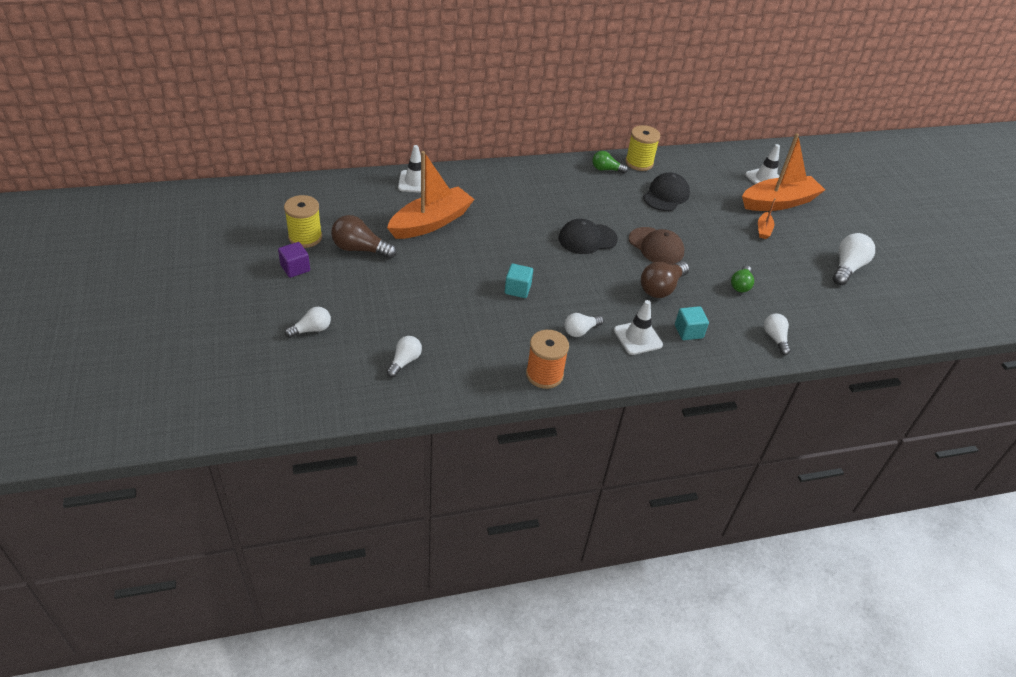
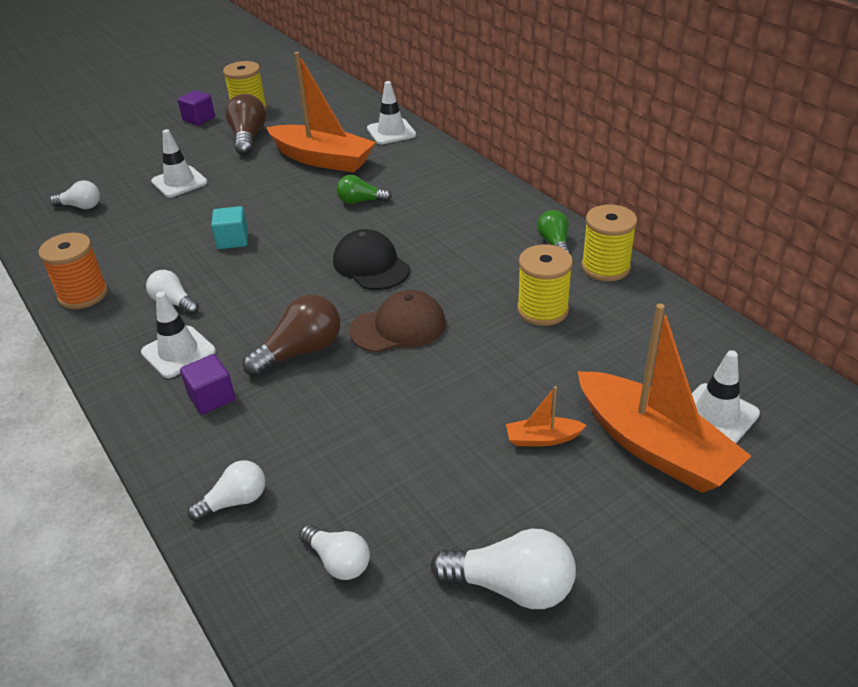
camera: 75 degrees right, 5 degrees down
white light bulb [285,307,331,338] -> white light bulb moved to [299,524,370,580]
brown cap [629,227,684,265] -> brown cap turned 135 degrees counterclockwise [349,290,446,353]
brown light bulb [641,261,689,298] -> brown light bulb turned 120 degrees clockwise [243,295,340,377]
black cap [643,172,690,211] -> yellow spool [517,244,573,326]
turquoise cube [675,306,709,340] -> purple cube [180,354,235,414]
green light bulb [731,265,754,292] -> green light bulb moved to [336,175,392,204]
none -> white traffic cone [151,129,207,198]

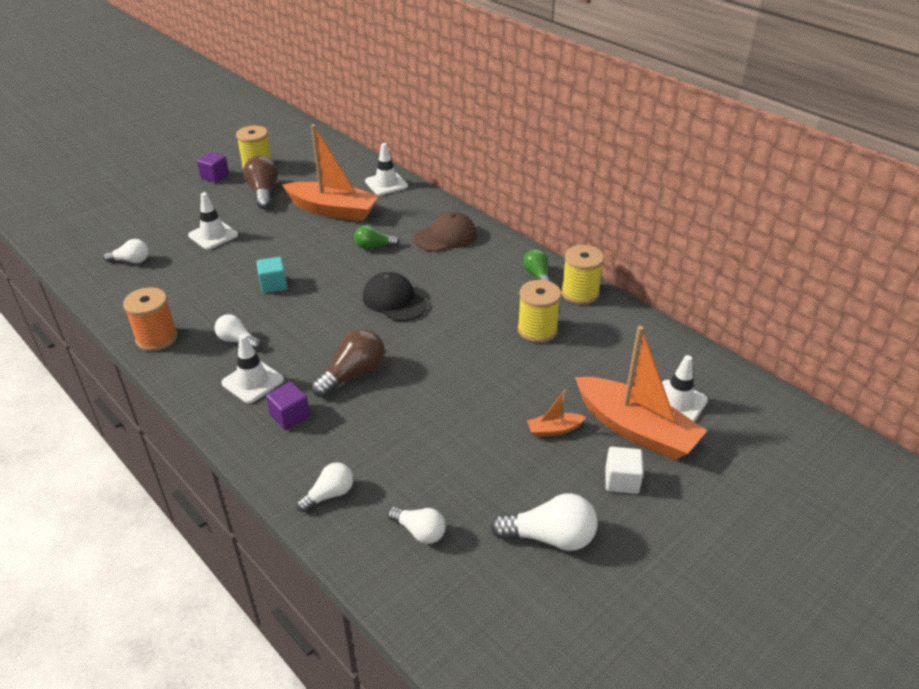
camera: 10 degrees left, 0 degrees up
brown cap [349,290,446,353] -> brown cap moved to [414,212,477,252]
none -> white cube [605,447,643,494]

